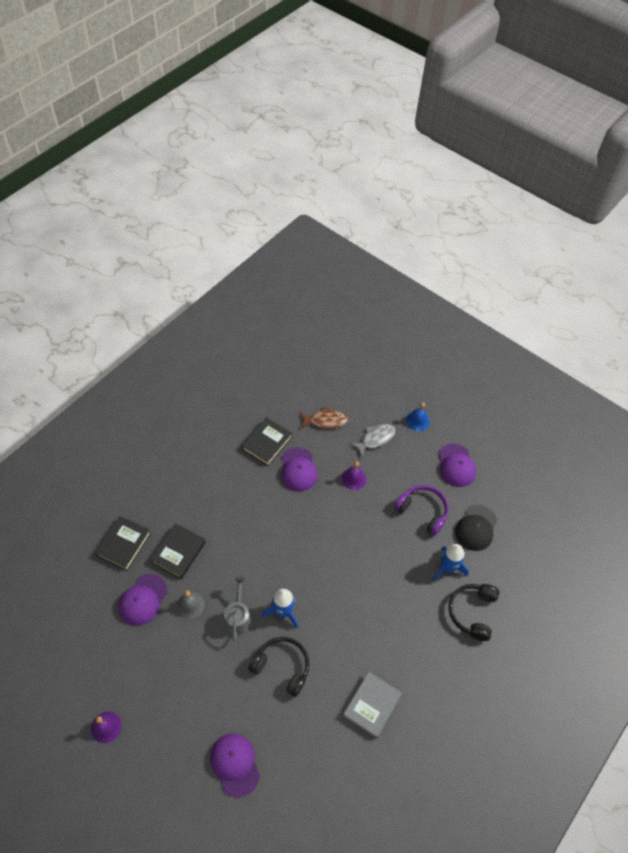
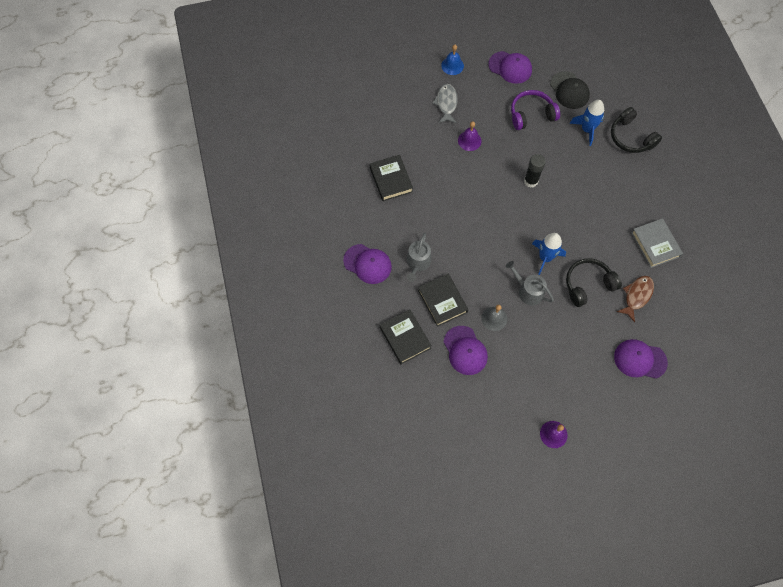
camera: 50 degrees left, 10 degrees up
purple cap [281,447,318,492] -> purple cap moved to [343,244,392,284]
brown fish [300,406,348,429] -> brown fish moved to [617,276,654,322]
none -> grey watering can [407,233,431,282]
none -> black glue stick [524,154,546,188]

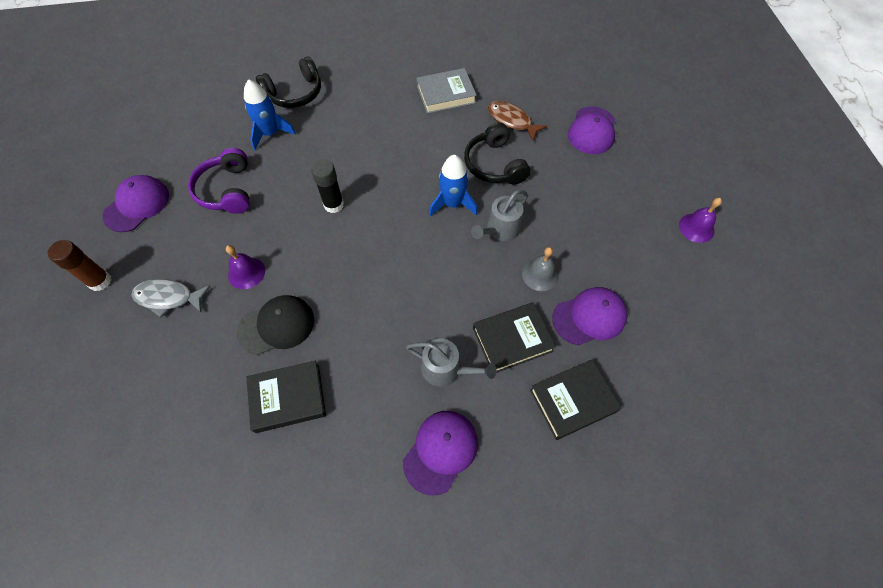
camera: 85 degrees left, 5 degrees down
blue bell [441,45,464,75] -> brown glue stick [48,240,111,291]
black cap [550,71,590,109] -> black cap moved to [237,295,314,355]

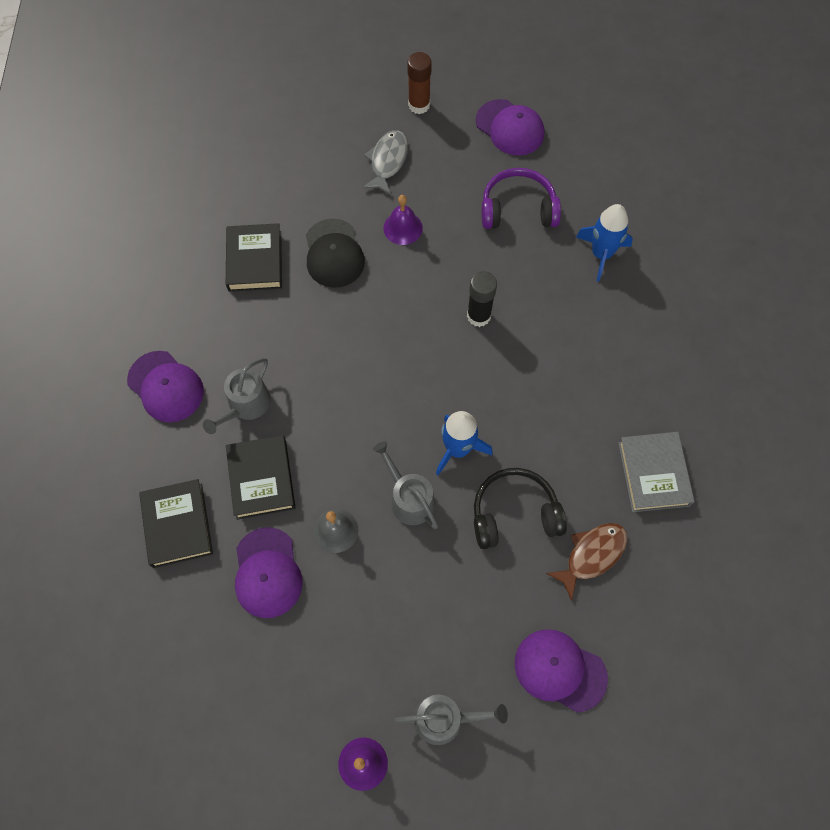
camera: 100 degrees right, 5 degrees up
black headphones [256,57,321,108] -> none
none -> grey watering can [394,694,508,745]

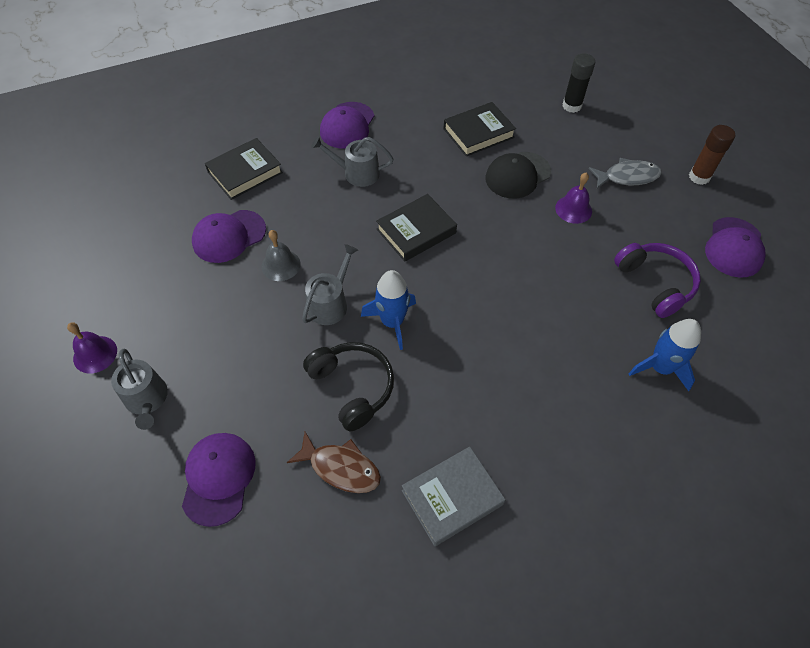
camera: 65 degrees right, 10 degrees down
black book [226,435,296,520] -> black book moved to [376,194,457,262]
black glue stick [467,271,497,327] -> black glue stick moved to [562,54,595,113]

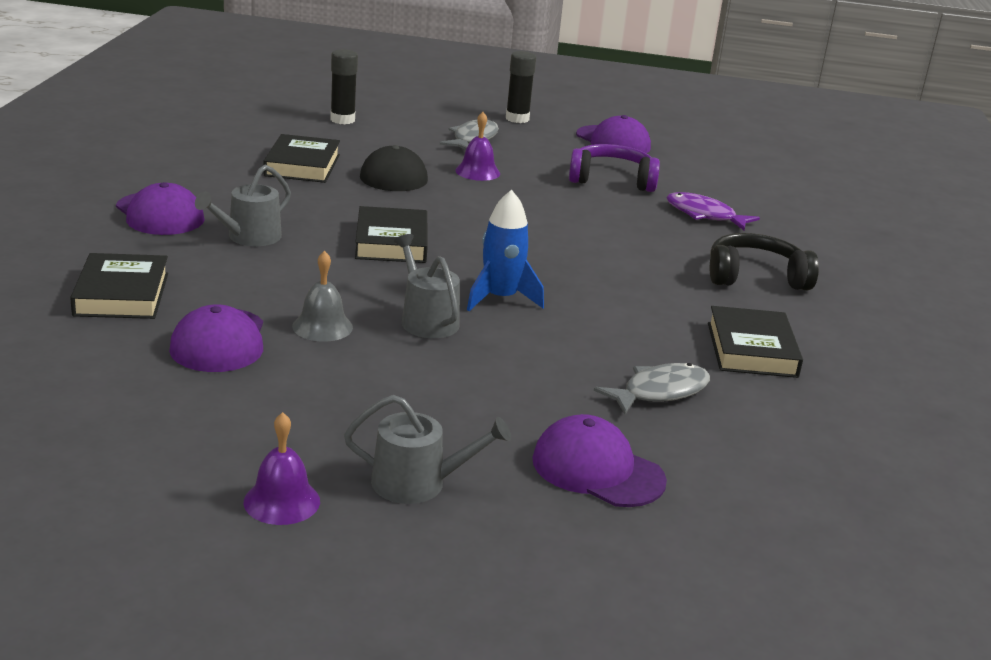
camera: 60 degrees left, 30 degrees down
brown fish [287,432,381,493] -> grey fish [594,363,710,415]
black headphones [303,342,394,431] -> black headphones moved to [710,233,819,290]
grey book [402,447,505,546] -> black book [708,306,803,378]
blue rocket [628,319,701,391] -> purple fish [666,192,760,230]
brown glue stick [689,125,735,185] -> black glue stick [506,51,536,123]

